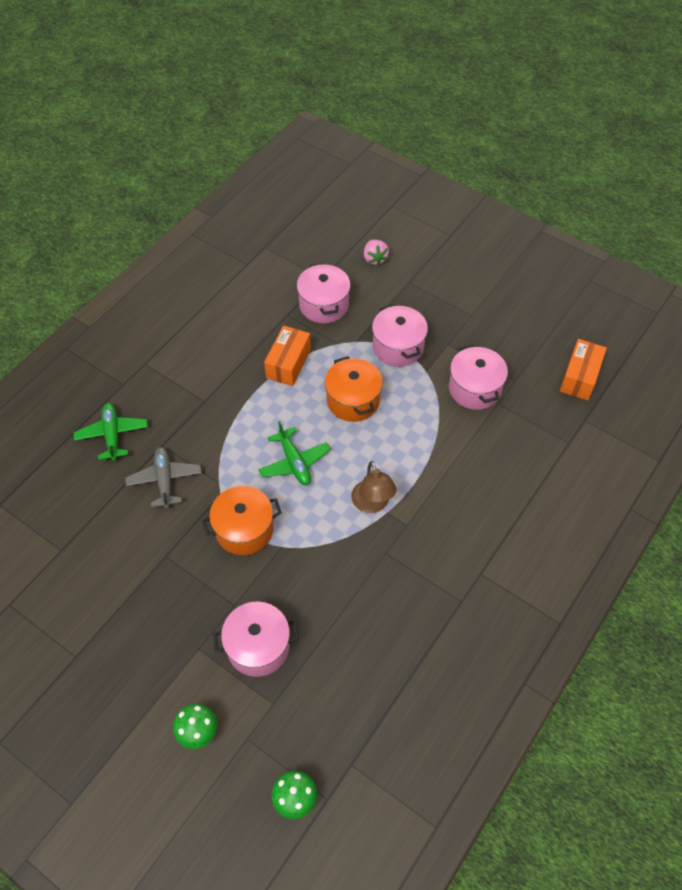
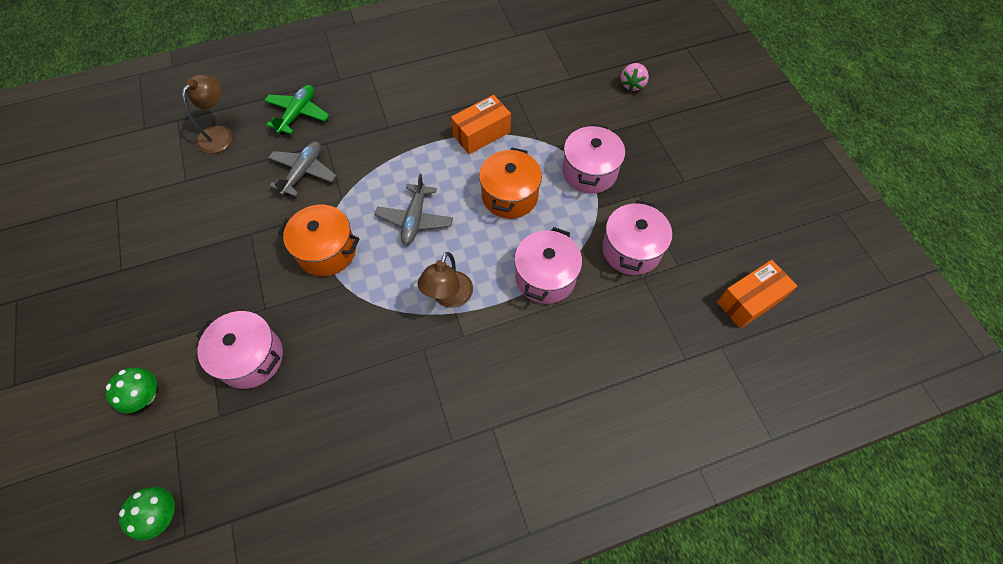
camera: 35 degrees right, 5 degrees up
green plane [258,421,331,485] -> grey plane [375,174,453,245]
pink pot [297,263,351,323] -> pink pot moved to [514,227,582,304]
none -> brown lamp [182,74,233,154]

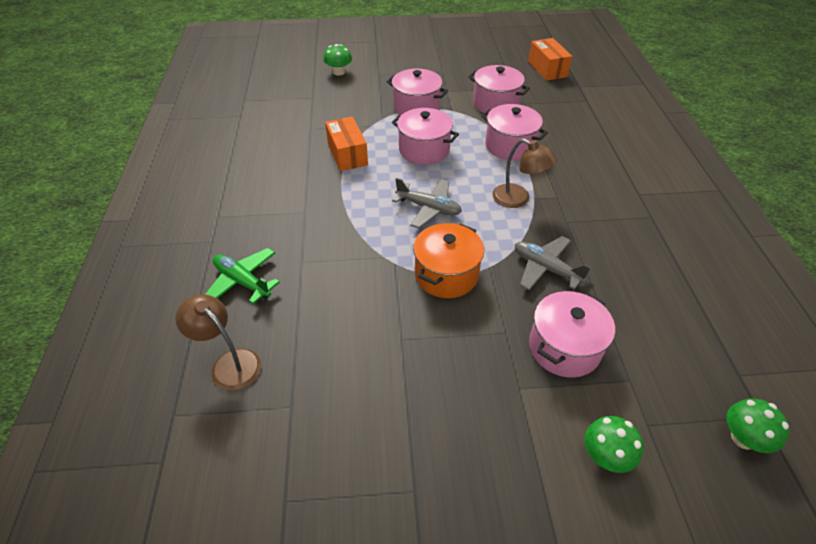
camera: 75 degrees left, 15 degrees down
grey plane [268,142,337,197] -> grey plane moved to [515,236,591,290]
orange pot [479,148,542,219] -> pink pot [392,108,459,165]
pink strawberry [621,63,649,92] -> green mushroom [324,44,352,76]

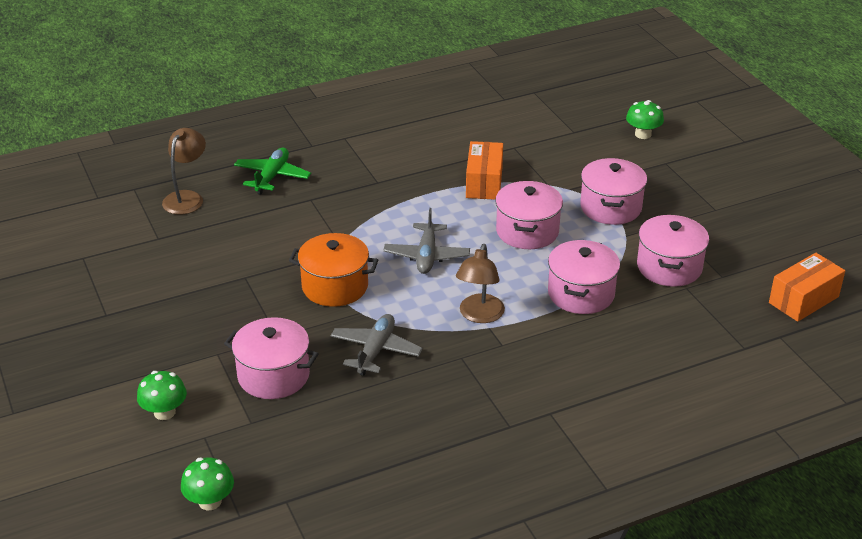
camera: 70 degrees right, 10 degrees down
orange box [325,117,368,171] -> orange box turned 45 degrees counterclockwise [466,141,503,200]

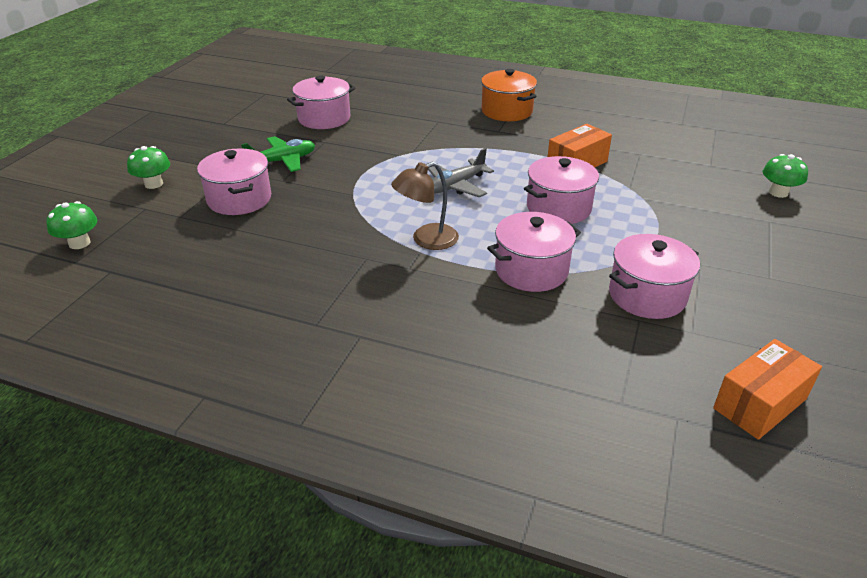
camera: 45 degrees right, 0 degrees up
brown lamp [162,128,206,215] -> none
green plane [234,148,311,195] -> green plane moved to [241,136,315,172]
orange pot [289,233,378,307] -> orange pot moved to [481,69,537,121]
grey plane [331,314,423,376] -> none
pink pot [580,158,647,225] -> pink pot moved to [287,75,355,129]
orange box [769,253,845,322] -> orange box turned 45 degrees counterclockwise [713,339,822,440]

